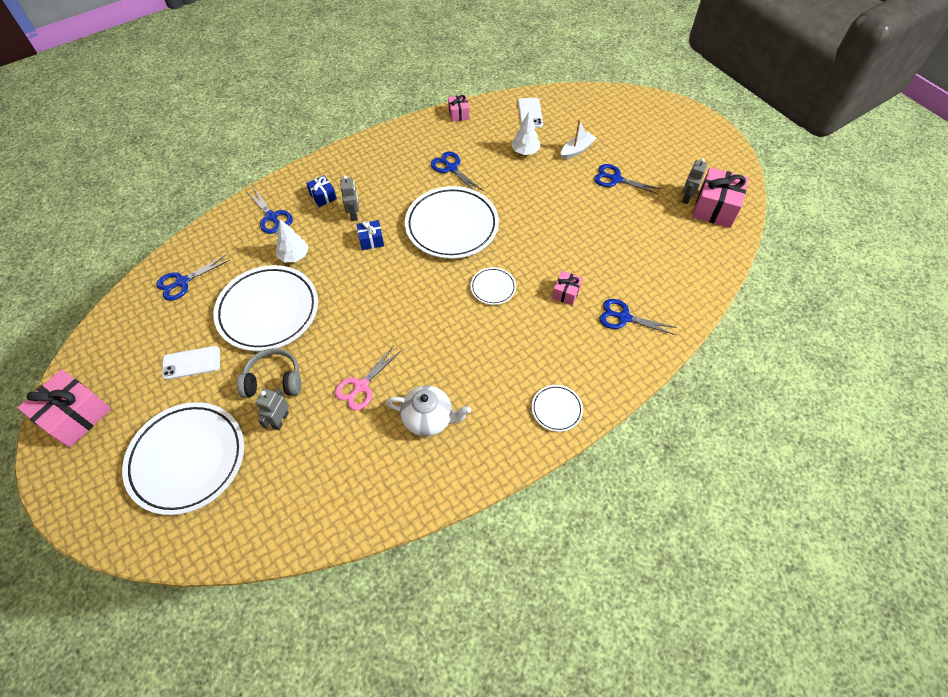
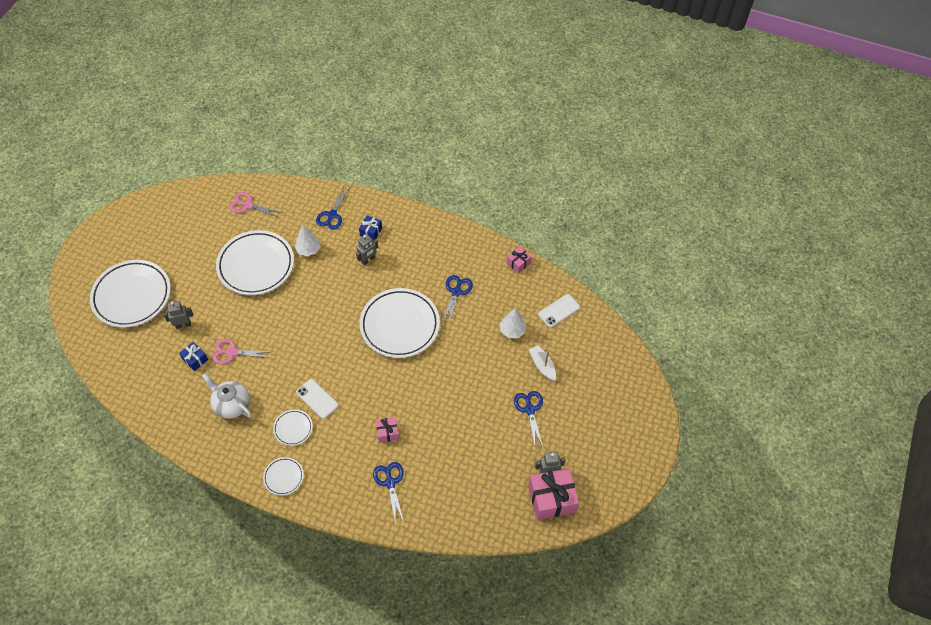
camera: 55 degrees right, 0 degrees up
pink gift [17,369,111,448] -> none
blue scissors [156,255,230,301] -> pink scissors [229,192,283,218]
white phone [162,346,220,380] -> white phone moved to [296,379,339,419]
grey headphones [237,348,301,397] -> none
blue gift [357,220,384,250] -> blue gift moved to [179,342,208,371]
white teapot [386,386,471,437] -> white teapot turned 150 degrees clockwise [202,373,252,419]
white plate [470,267,516,305] -> white plate moved to [273,409,313,446]
white boat [561,119,597,159] -> white boat turned 135 degrees counterclockwise [529,345,556,381]

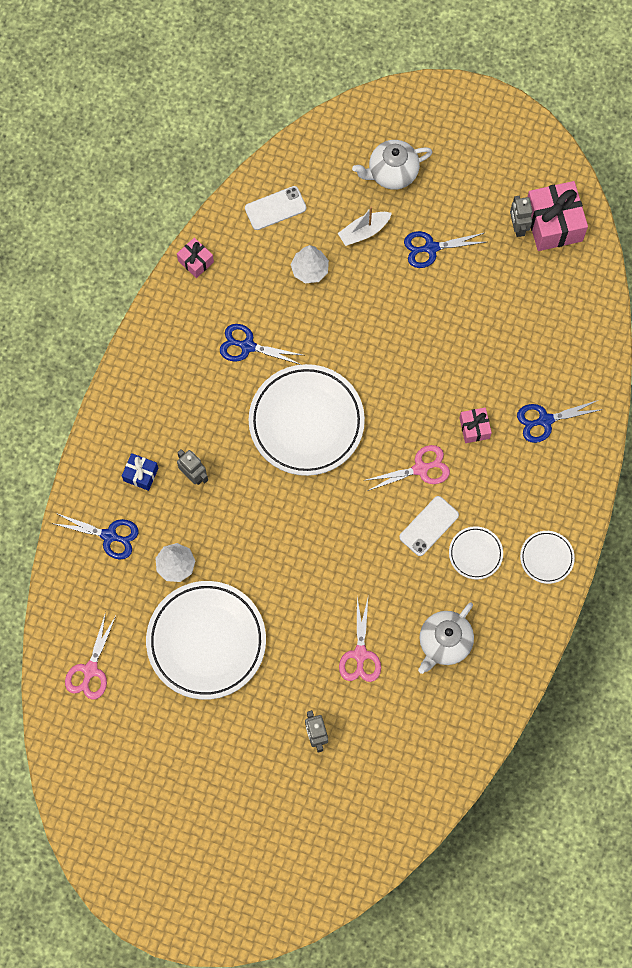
camera: 90 degrees left, 15 degrees up
white plate [90,260,171,328] -> none
blue gift [179,342,208,371] -> none
white phone [538,294,580,328] -> white phone turned 75 degrees counterclockwise [245,186,306,230]
none -> white teapot [352,140,432,190]
none -> pink scissors [363,445,450,491]

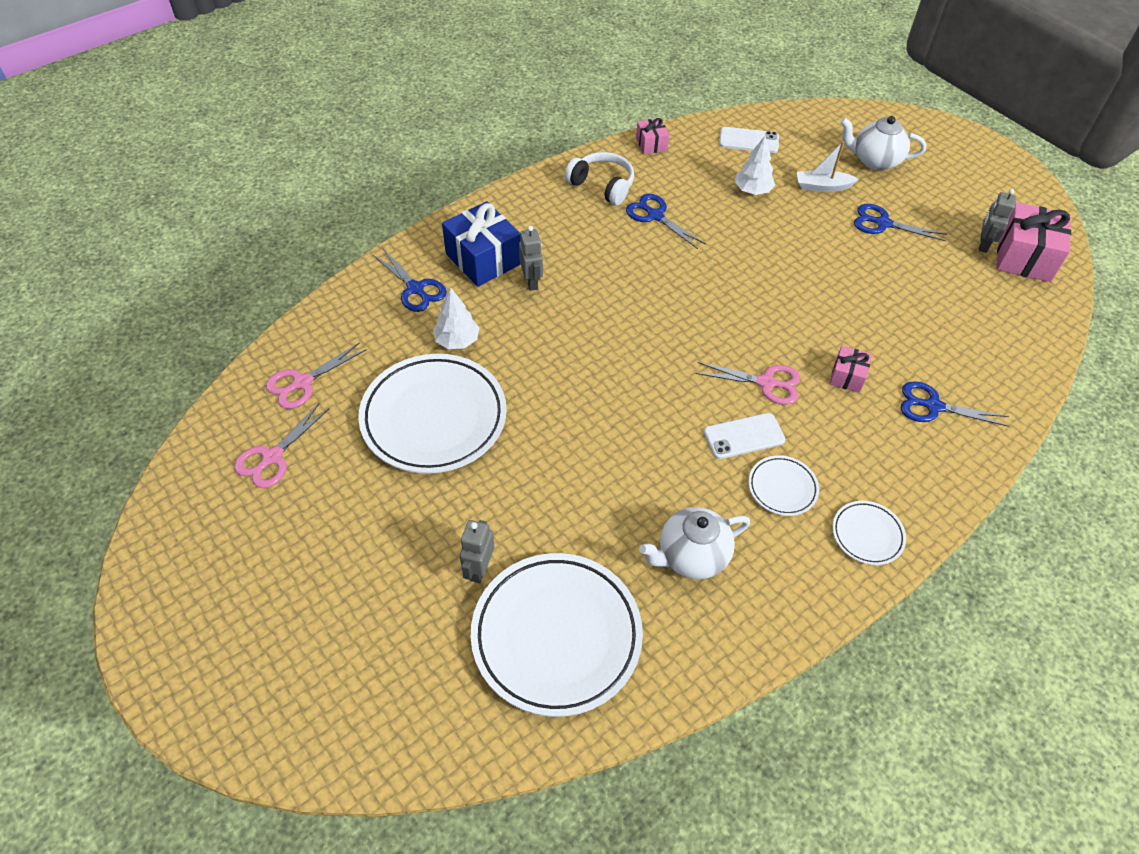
camera: 30 degrees right, 20 degrees down
blue gift [122,453,158,491] -> blue gift [442,201,521,287], size x1.91
white plate [249,364,365,476] -> white plate moved to [471,553,643,717]
pink scissors [339,597,381,682] -> pink scissors moved to [234,402,330,488]
none -> white headphones [565,152,634,205]

